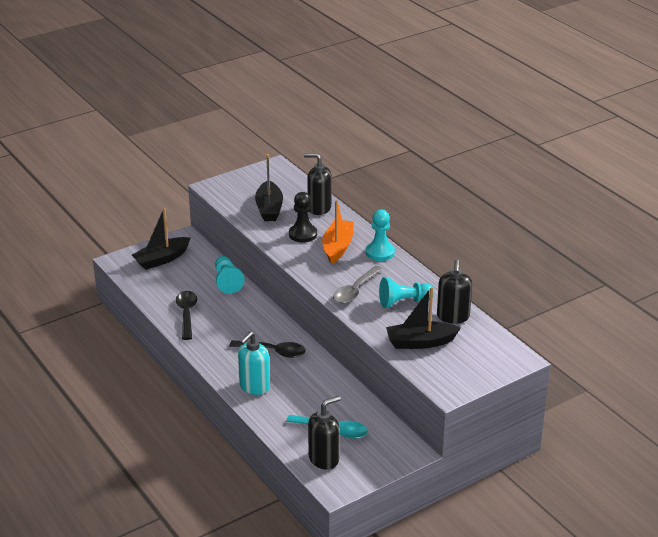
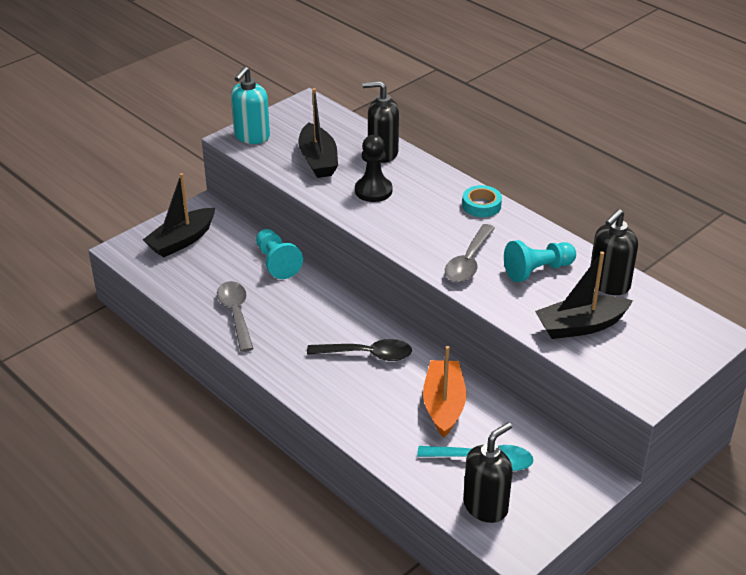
camera: 10 degrees left, 5 degrees up
black spoon [176,291,197,340] -> grey spoon [217,281,254,352]
turquoise soap dispenser [238,331,270,395] -> turquoise soap dispenser moved to [231,67,270,144]
orange boat [322,199,354,264] -> orange boat moved to [423,346,467,437]
turquoise pawn [366,210,395,261] -> turquoise tape [462,185,502,217]
black soap dispenser [437,260,472,324] -> black soap dispenser turned 45 degrees clockwise [590,209,638,295]

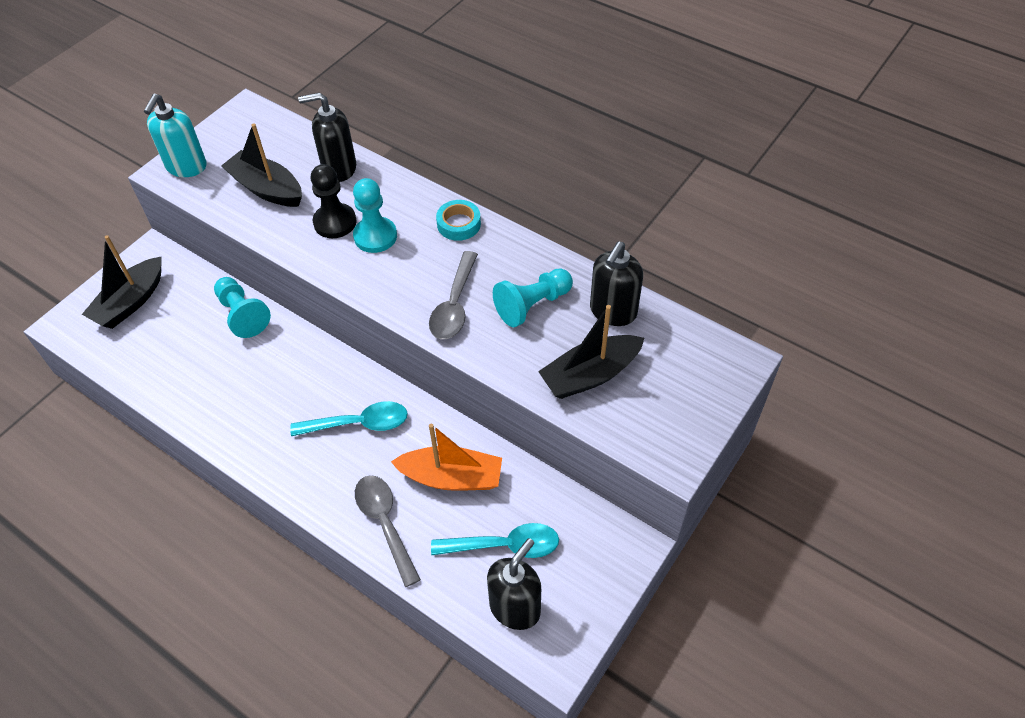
camera: 10 degrees left, 15 degrees up
grey spoon [217,281,254,352] -> grey spoon moved to [355,475,421,587]
black boat [298,88,338,178] -> black boat turned 150 degrees clockwise [221,124,302,207]
black spoon [307,339,412,361] -> turquoise spoon [290,401,408,436]
orange boat [423,346,467,437] -> orange boat turned 105 degrees clockwise [391,424,502,491]
none -> turquoise pawn [353,178,397,253]

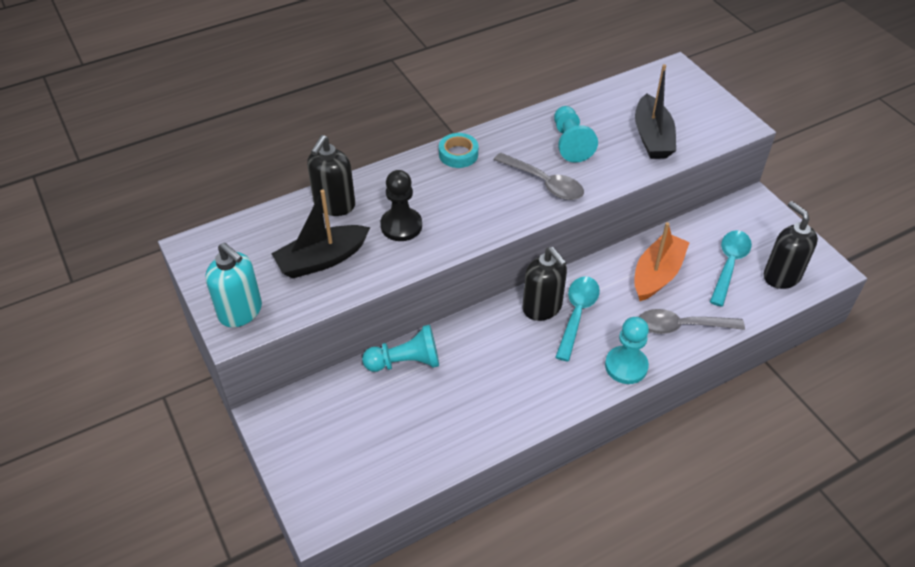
camera: 65 degrees left, 5 degrees down
black boat [82,235,162,329] -> none
turquoise pawn [353,178,397,253] -> turquoise pawn moved to [605,317,649,384]
black soap dispenser [590,241,643,326] -> black soap dispenser moved to [523,247,567,321]

